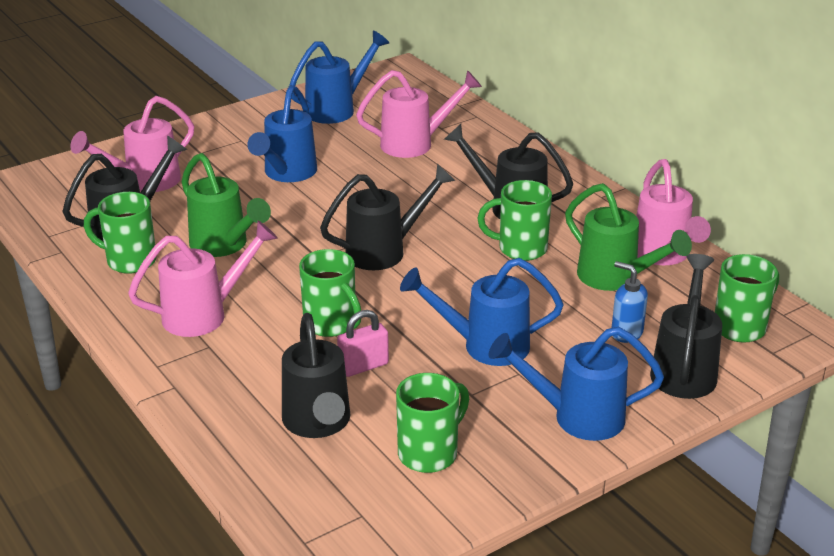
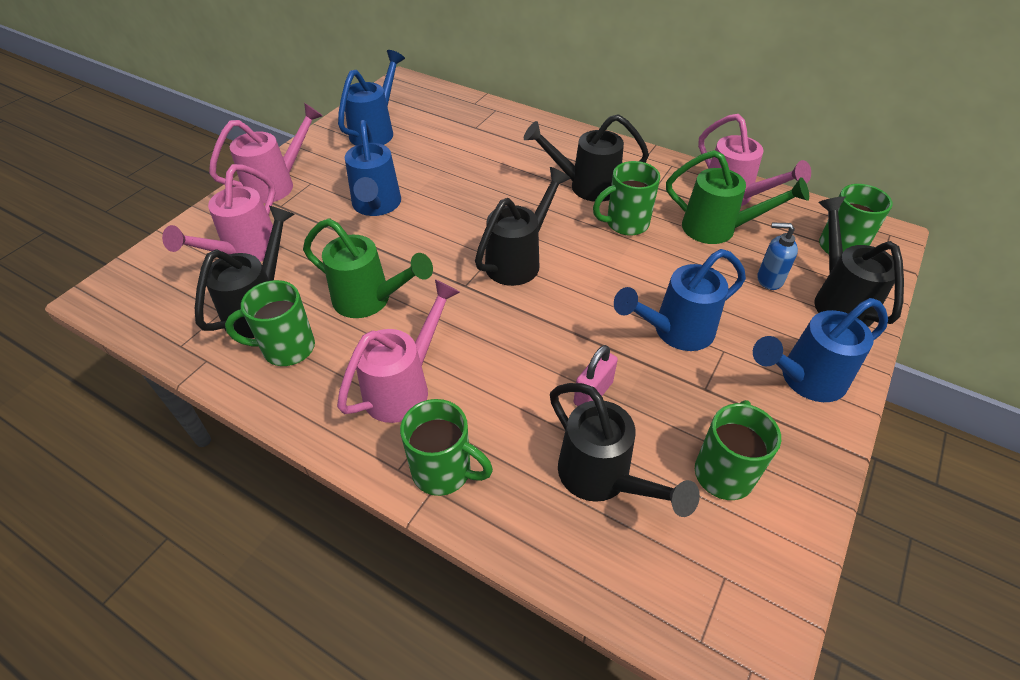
camera: 25 degrees left, 15 degrees up
green mug [299,249,361,337] -> green mug moved to [400,399,493,496]
pink watering can [356,70,482,158] -> pink watering can moved to [209,103,323,203]

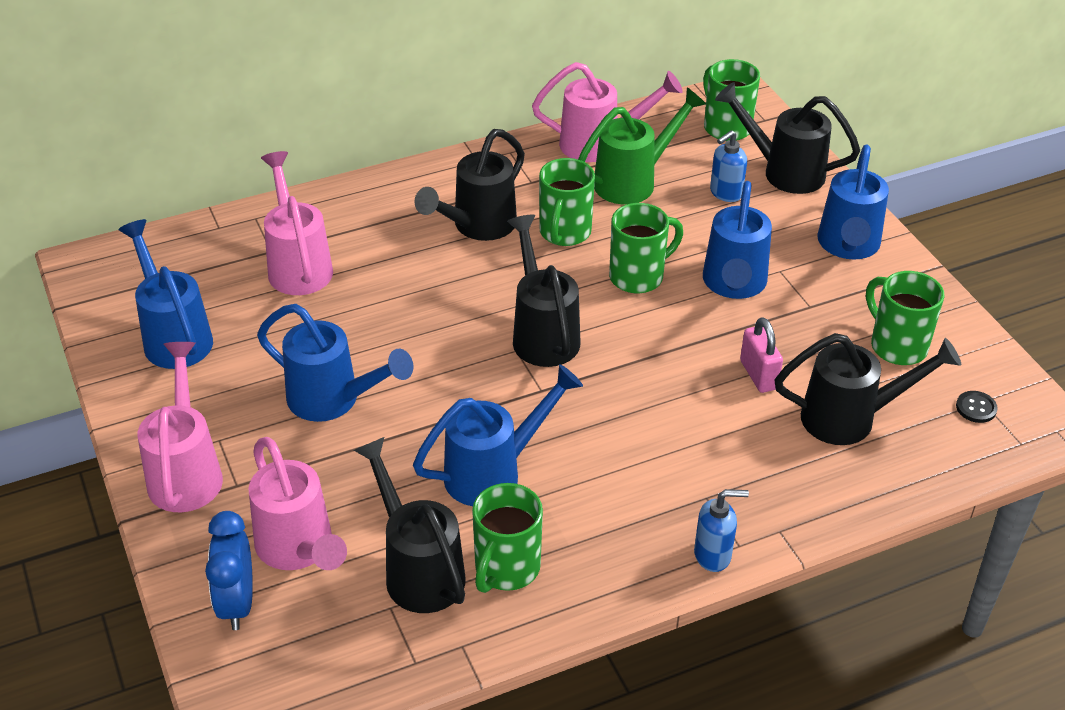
camera: 55 degrees left, 5 degrees down
green watering can [303,219,433,318] -> blue watering can [413,364,583,506]
pink watering can [337,279,460,423] -> pink watering can moved to [261,151,333,295]
green mug [400,399,493,496] -> green mug moved to [609,203,683,294]
none -> blue clock [205,511,253,630]
none -> blue soap dispenser [694,489,749,572]
none -> black button [956,391,998,423]

